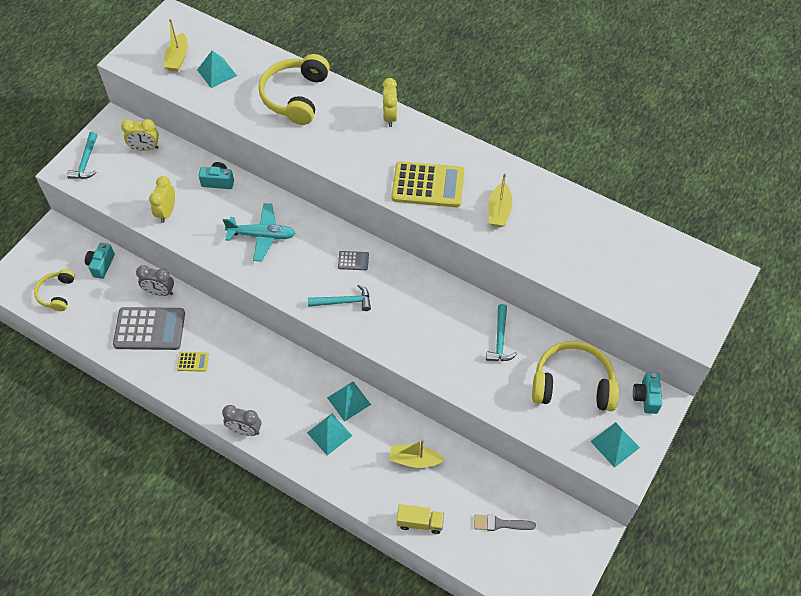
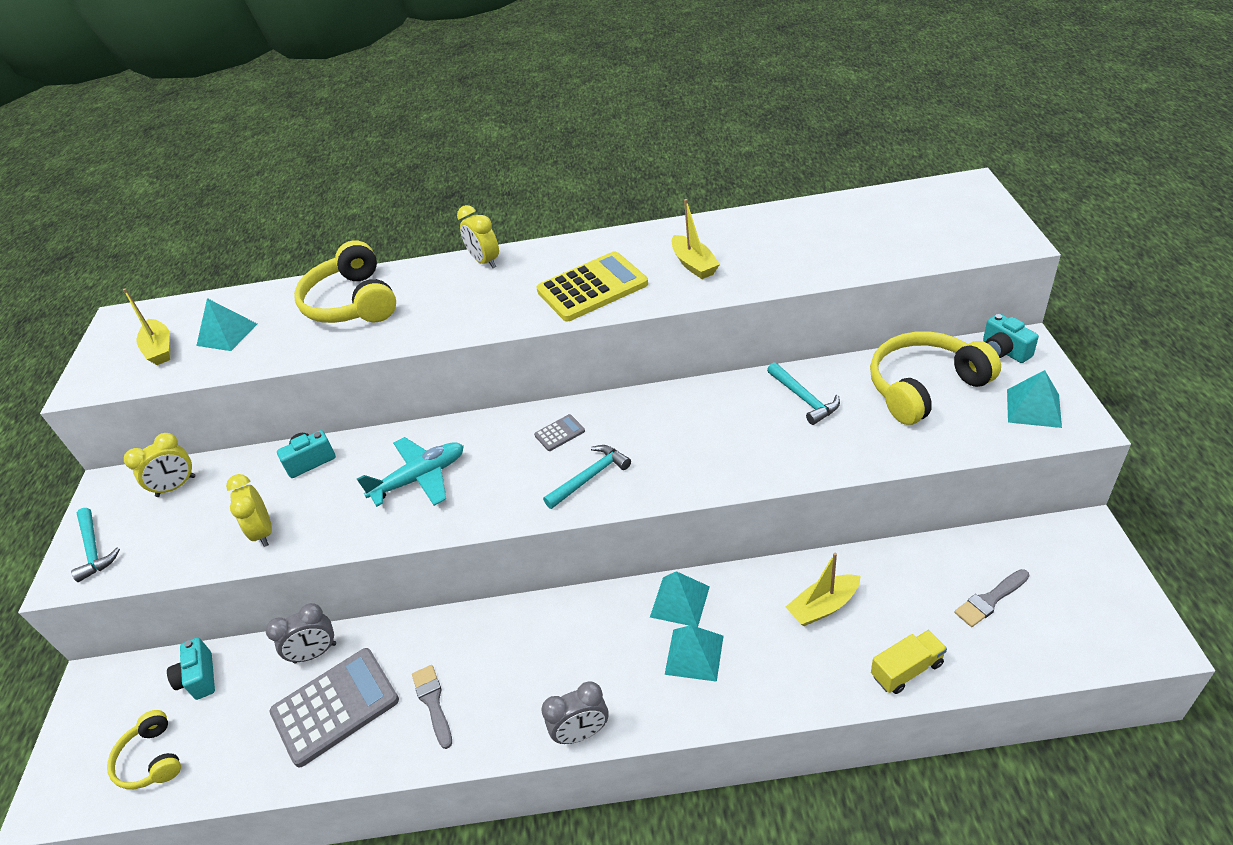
camera: 30 degrees left, 15 degrees down
yellow calculator [177,352,209,372] -> grey brush [412,665,452,749]

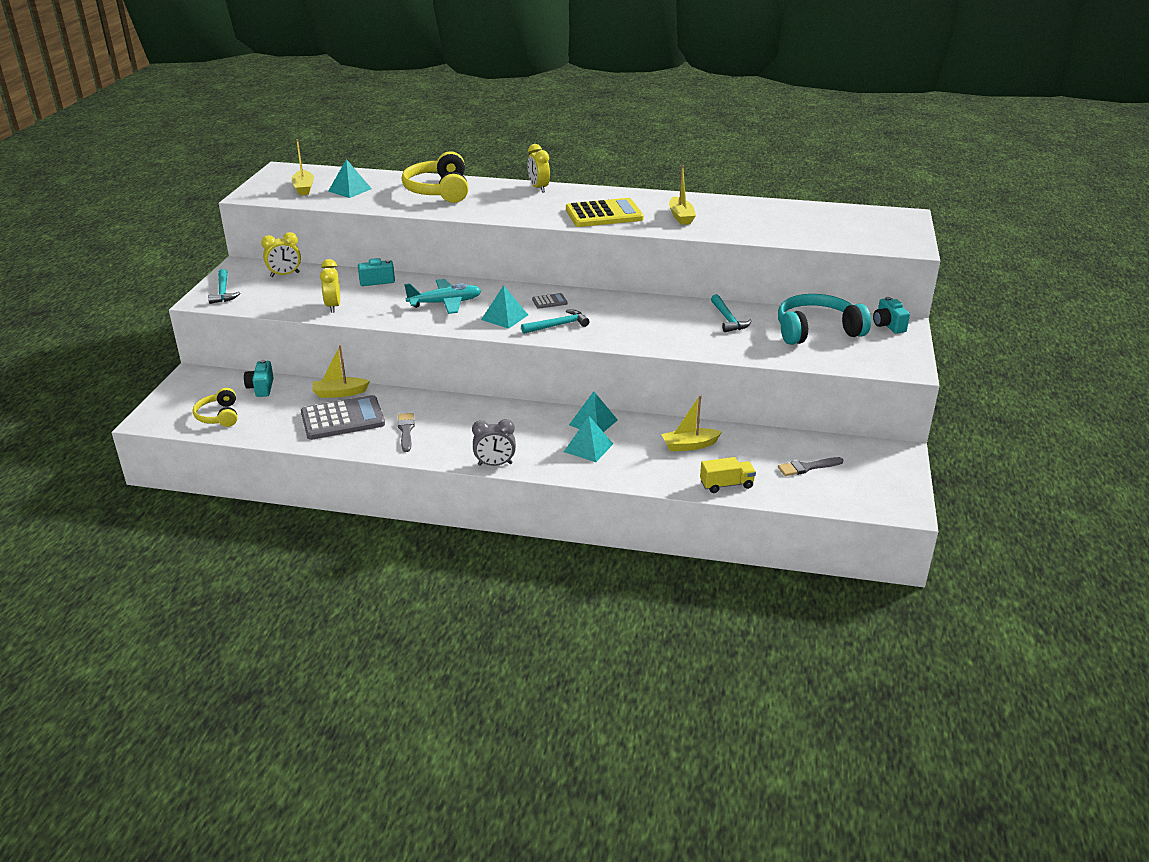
camera: 10 degrees right, 10 degrees down
grey clock [266,603,336,664] -> yellow boat [312,345,370,398]
yellow headphones [870,331,1001,425] -> turquoise headphones [778,294,871,345]
turquoise pyramid [1007,370,1062,428] -> turquoise pyramid moved to [481,285,528,329]

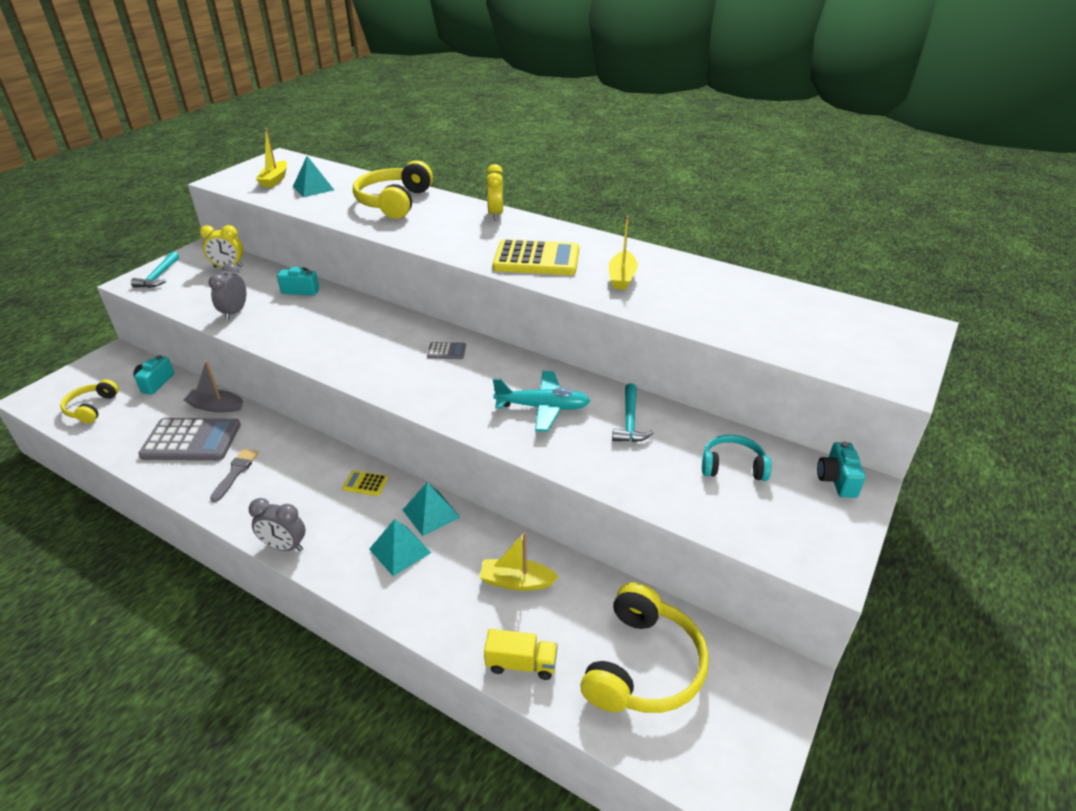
camera: 20 degrees right, 5 degrees up
yellow boat [312,345,370,398] -> grey boat [184,360,243,412]
yellow clock [320,259,340,313] -> grey clock [209,263,246,320]
turquoise plane [404,279,481,314] -> turquoise plane moved to [493,371,590,432]
turquoise pyramid [481,285,528,329] -> none
turquoise hammer [521,310,590,334] -> none
turquoise headphones [778,294,871,345] -> turquoise headphones [702,435,772,481], size x0.57
grey brush [778,457,843,476] -> yellow headphones [580,582,709,713]
none -> yellow calculator [342,470,388,496]

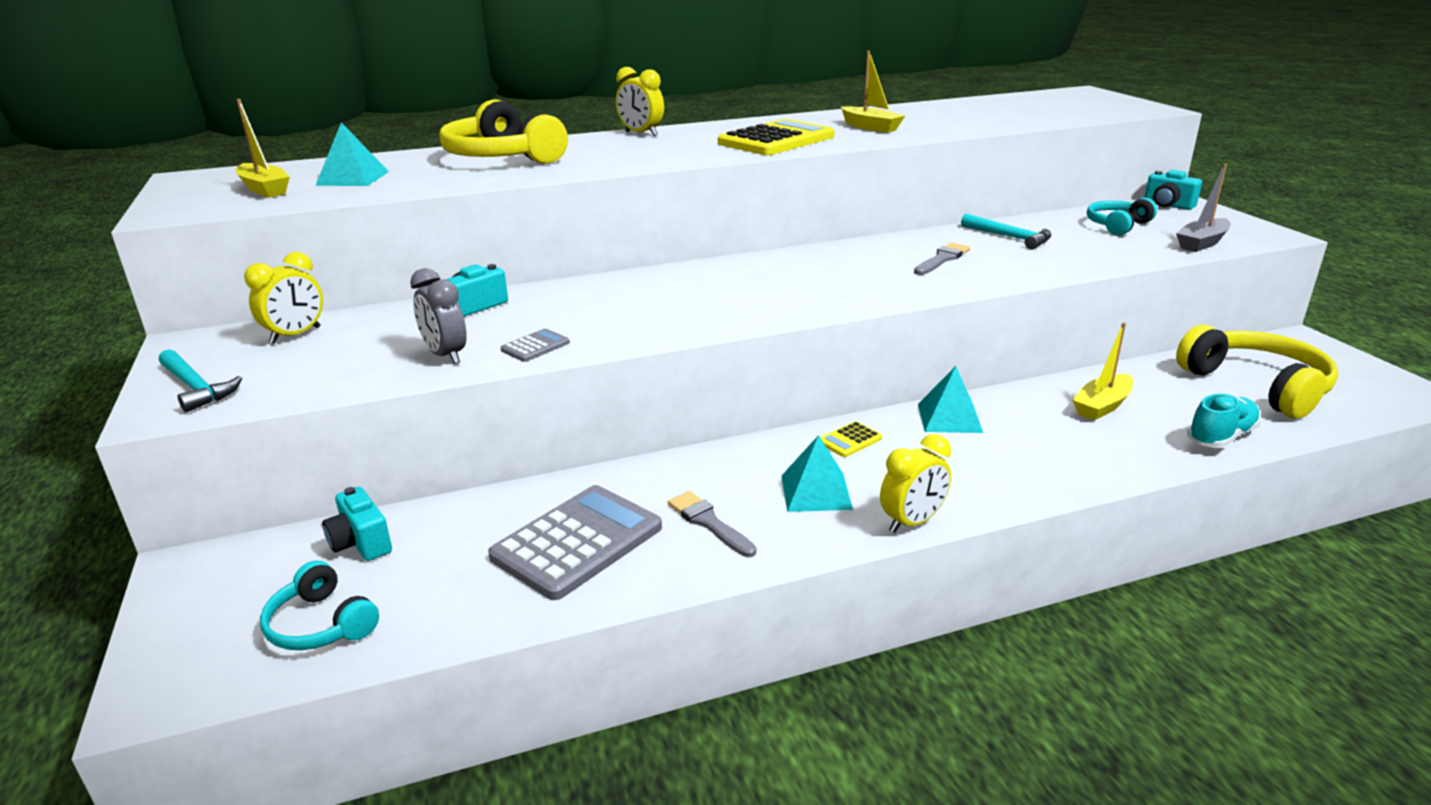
camera: 50 degrees left, 10 degrees down
yellow headphones [60,379,119,424] -> turquoise headphones [260,561,379,650]
grey boat [184,360,243,412] -> grey boat moved to [1176,164,1231,252]
grey clock [248,498,306,552] -> yellow clock [880,434,951,533]
turquoise pyramid [369,519,431,576] -> turquoise pyramid moved to [782,435,853,512]
grey calculator [427,342,466,359] -> grey calculator moved to [500,329,570,362]
yellow truck [484,629,558,680] -> turquoise shoe [1187,394,1261,448]
turquoise plane [493,371,590,432] -> grey brush [914,243,970,275]

